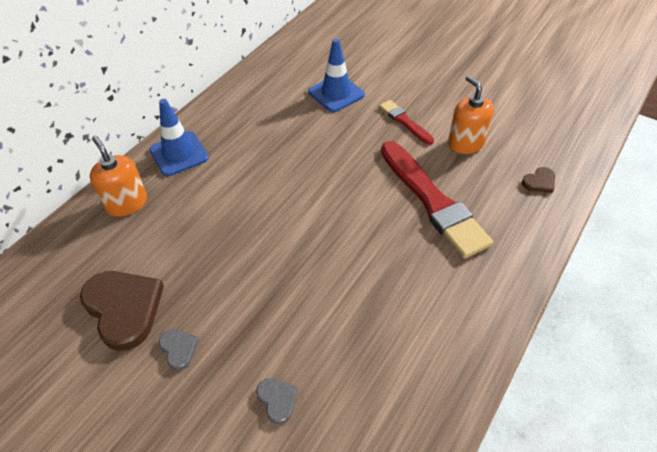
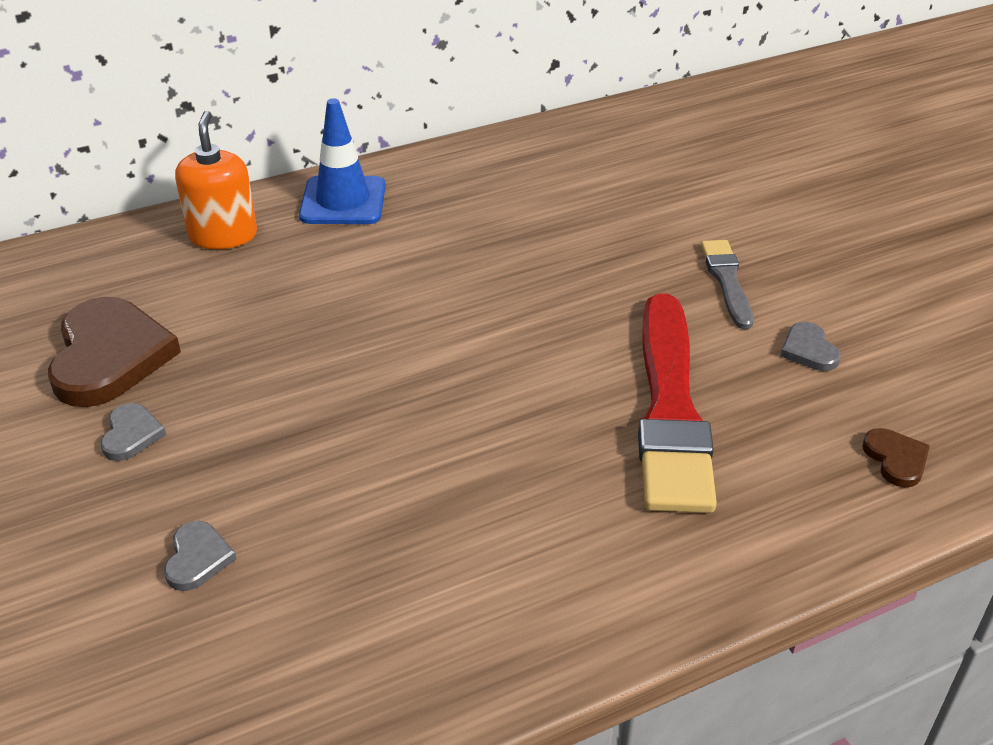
camera: 30 degrees right, 10 degrees down
blue traffic cone [308,38,365,112] -> none
red brush [379,100,434,145] -> grey brush [701,240,753,329]
orange soap dispenser [448,75,494,154] -> grey heart [780,322,841,371]
brown heart [522,167,555,193] -> brown heart turned 105 degrees counterclockwise [862,428,930,488]

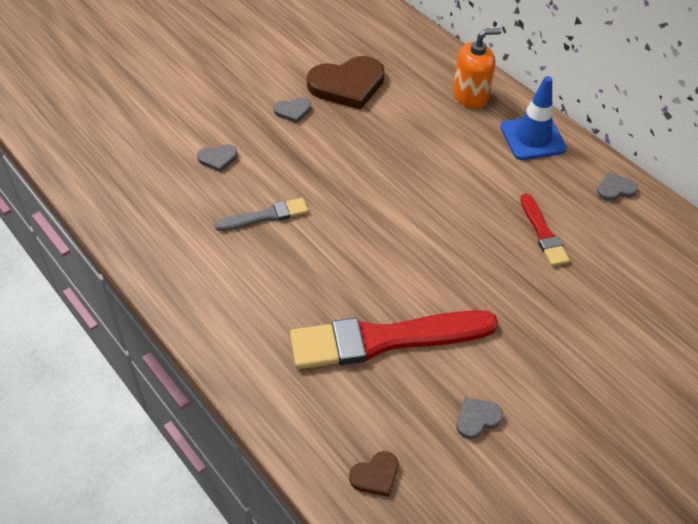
camera: 75 degrees right, 10 degrees up
grey brush [701,240,753,329] -> grey brush moved to [215,198,308,231]
none -> red brush [520,194,570,266]
none -> grey heart [597,172,638,201]

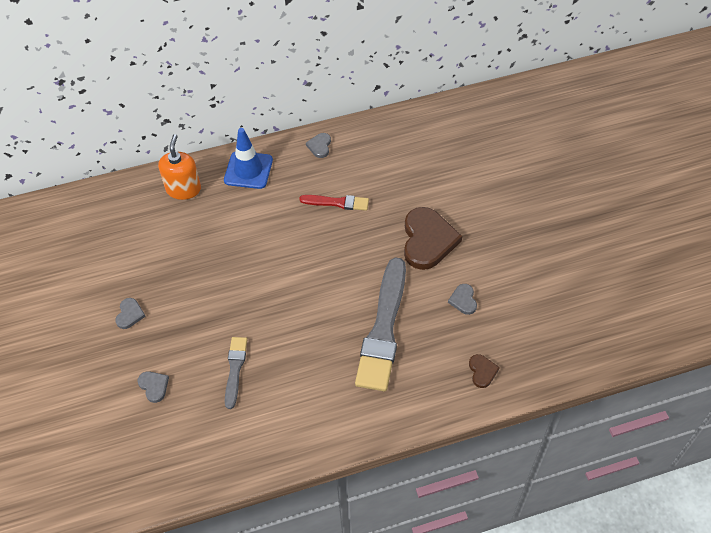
camera: 65 degrees left, 5 degrees up
grey heart [197,144,237,172] -> grey heart turned 45 degrees counterclockwise [137,371,169,403]
red brush [290,310,498,369] -> grey brush [355,257,406,391]
brown heart [307,56,385,110] -> brown heart moved to [404,207,462,270]

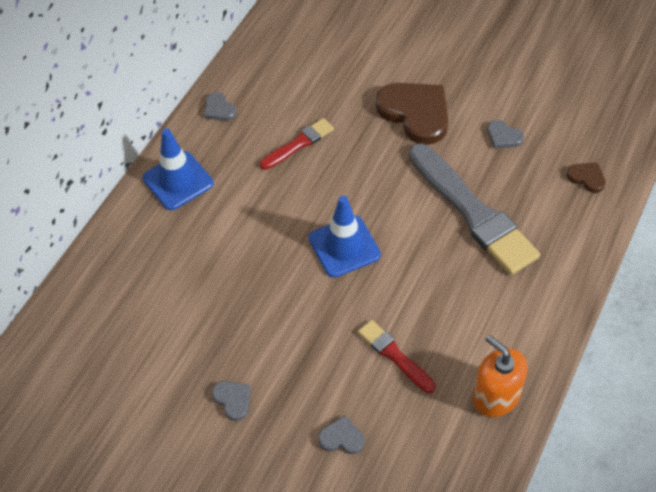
camera: 45 degrees left, 0 degrees up
orange soap dispenser [158,134,201,200] -> orange soap dispenser moved to [473,335,528,417]
grey brush [225,337,247,409] -> red brush [358,320,436,393]
none -> blue traffic cone [309,196,381,278]

